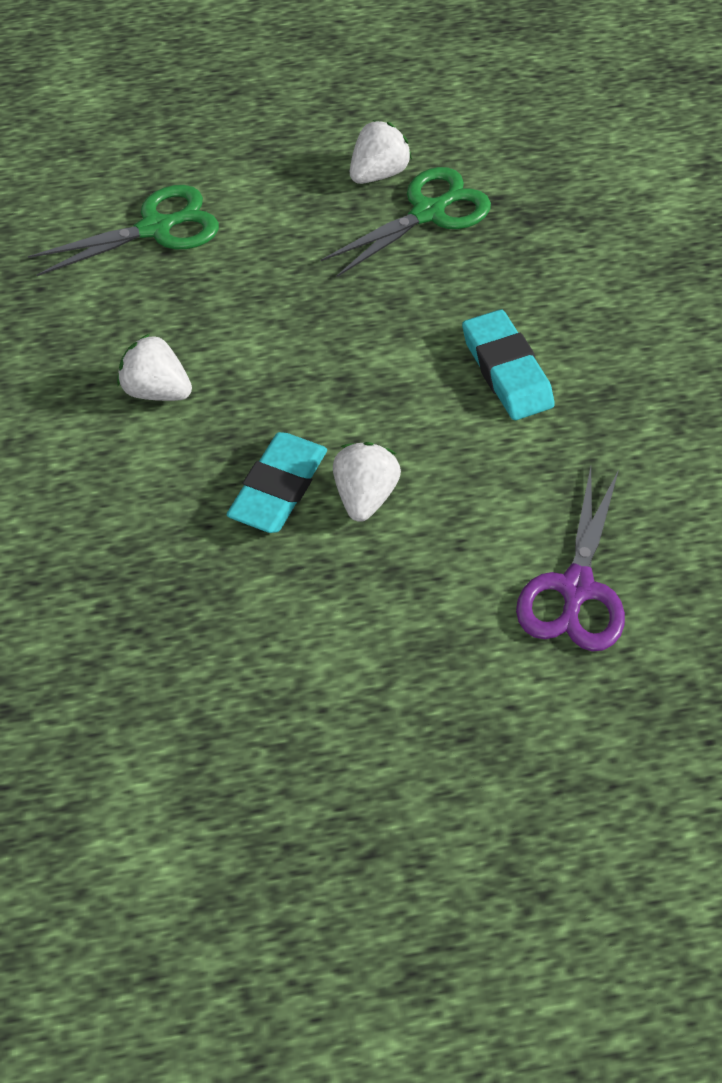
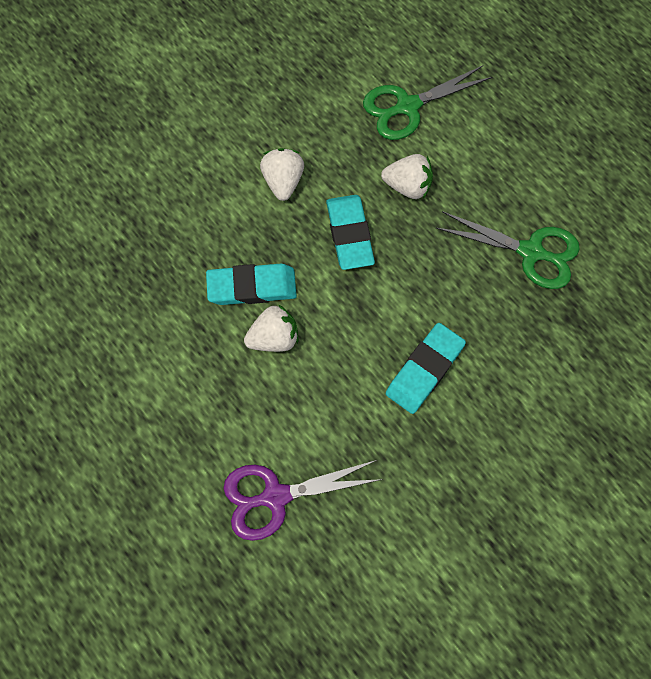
camera: 60 degrees right, 15 degrees up
green scissors [28,185,219,276] -> green scissors turned 120 degrees clockwise [363,65,492,140]
white strawberry [350,120,412,184] -> white strawberry moved to [381,154,433,199]
none -> turquoise eraser [326,195,375,270]

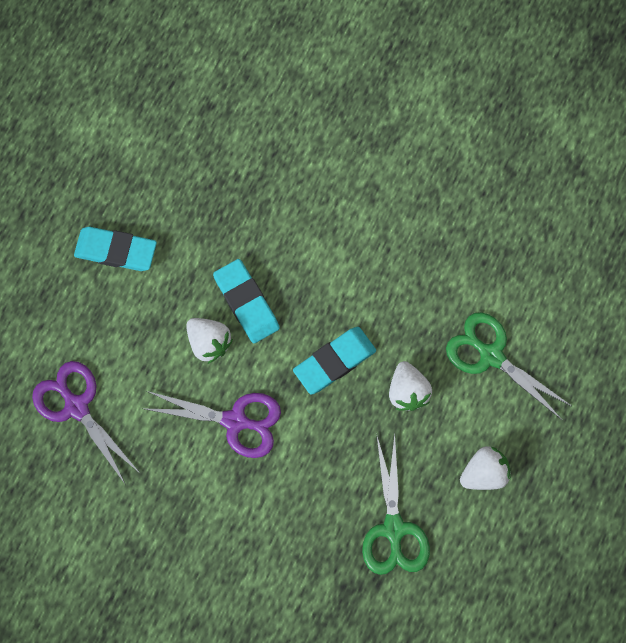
camera: 65 degrees right, 5 degrees up
white strawberry [260,148,304,201] -> white strawberry moved to [460,446,511,490]
turquoise eraser [386,323,466,414] -> turquoise eraser moved to [74,227,157,271]
none -> purple scissors [141,391,281,458]

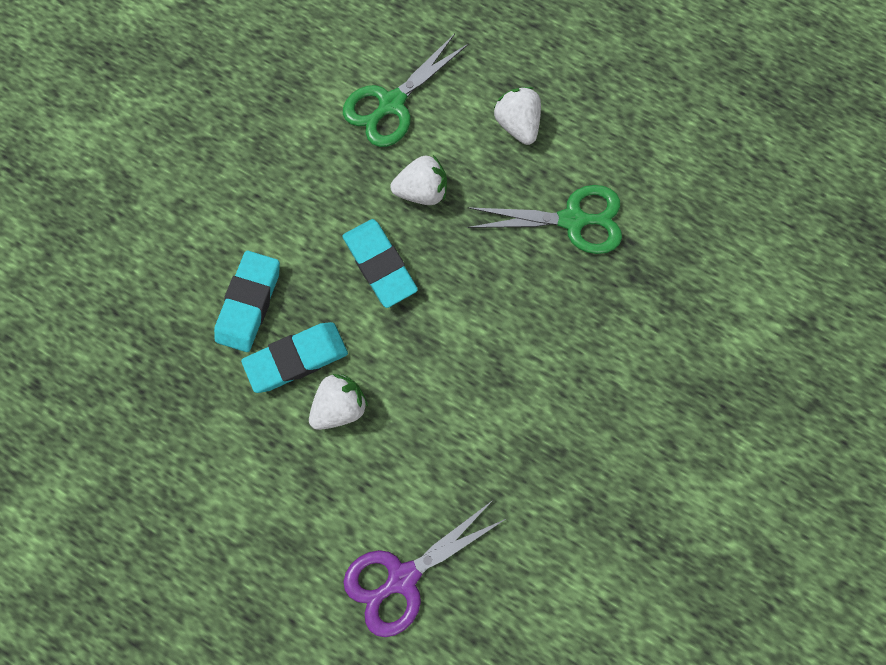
camera: 85 degrees left, 0 degrees up
turquoise eraser [74,227,157,271] -> turquoise eraser moved to [214,251,280,352]
purple scissors [141,391,281,458] -> none

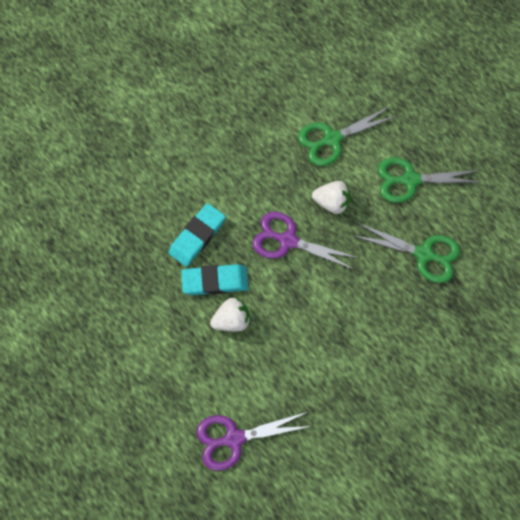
camera: 20 degrees right, 5 degrees down
turquoise eraser [342,219,418,308] -> purple scissors [253,212,359,270]
white strawberry [494,87,541,145] -> green scissors [378,157,480,203]

